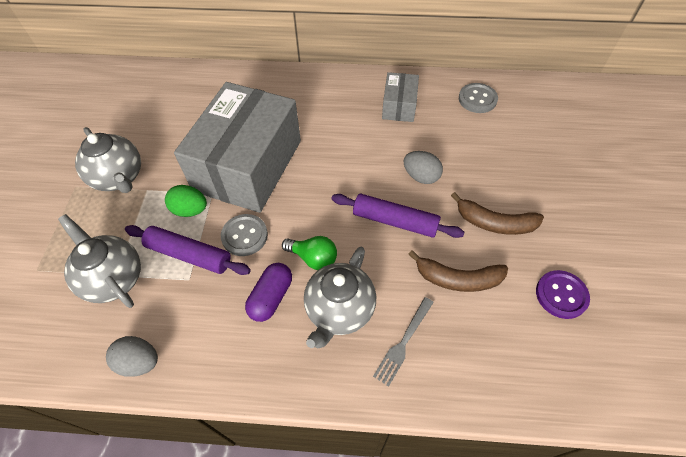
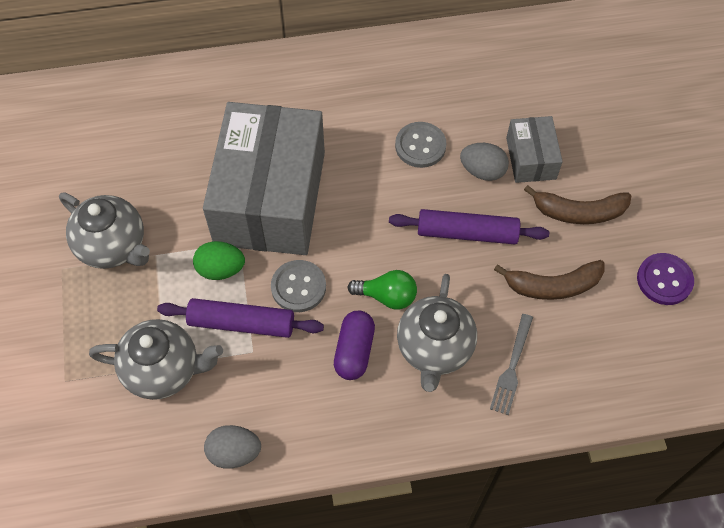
camera: 15 degrees left, 5 degrees up
grey teapot [58,214,141,308] -> grey teapot turned 150 degrees clockwise [89,319,223,400]
grey box [382,72,419,122] -> grey box moved to [506,116,563,183]
grey button [459,83,498,113] -> grey button moved to [395,122,447,168]

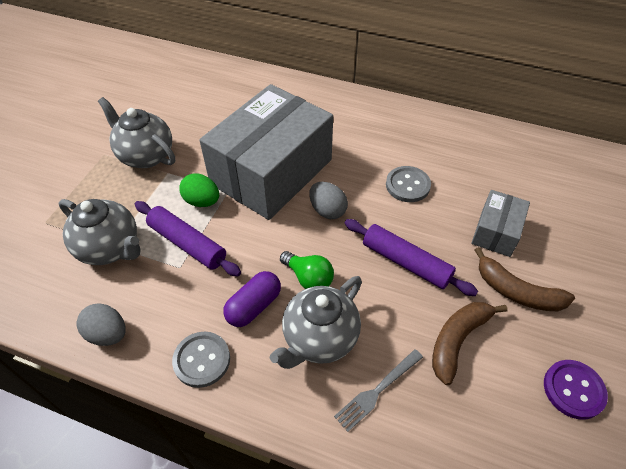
camera: 30 degrees right, 10 degrees down
grey teapot [59,192,150,269] -> grey teapot turned 150 degrees clockwise [98,97,175,168]
grey button [271,260,326,312] -> grey button moved to [172,332,230,388]
grey egg [460,143,509,181] -> grey egg moved to [309,182,348,219]
brown banana [494,260,605,300] -> brown banana turned 105 degrees clockwise [432,302,508,385]

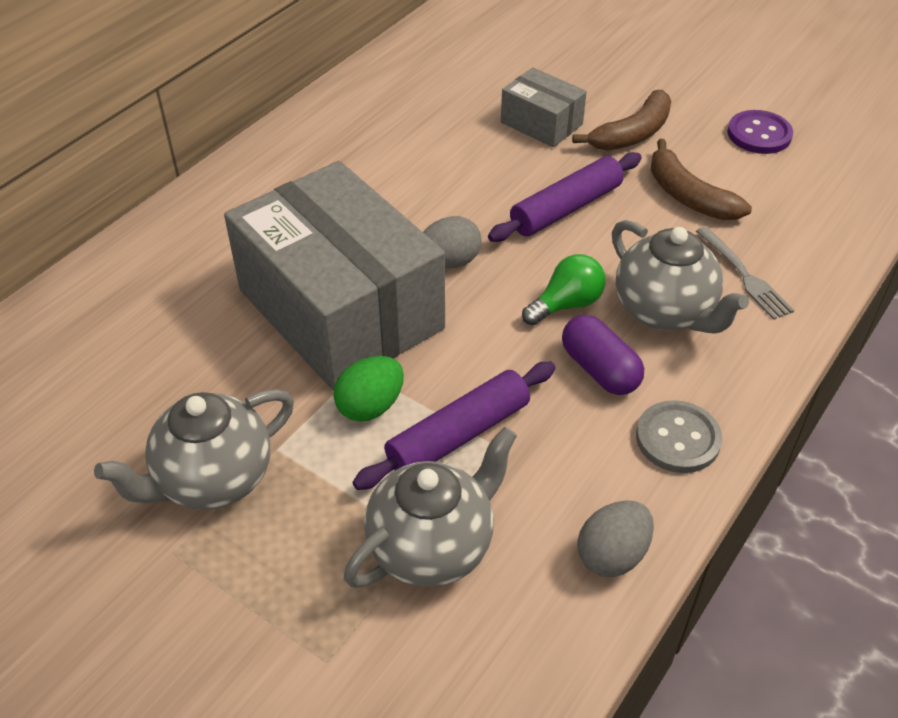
camera: 75 degrees left, 5 degrees down
grey button [386,166,431,202] -> none

